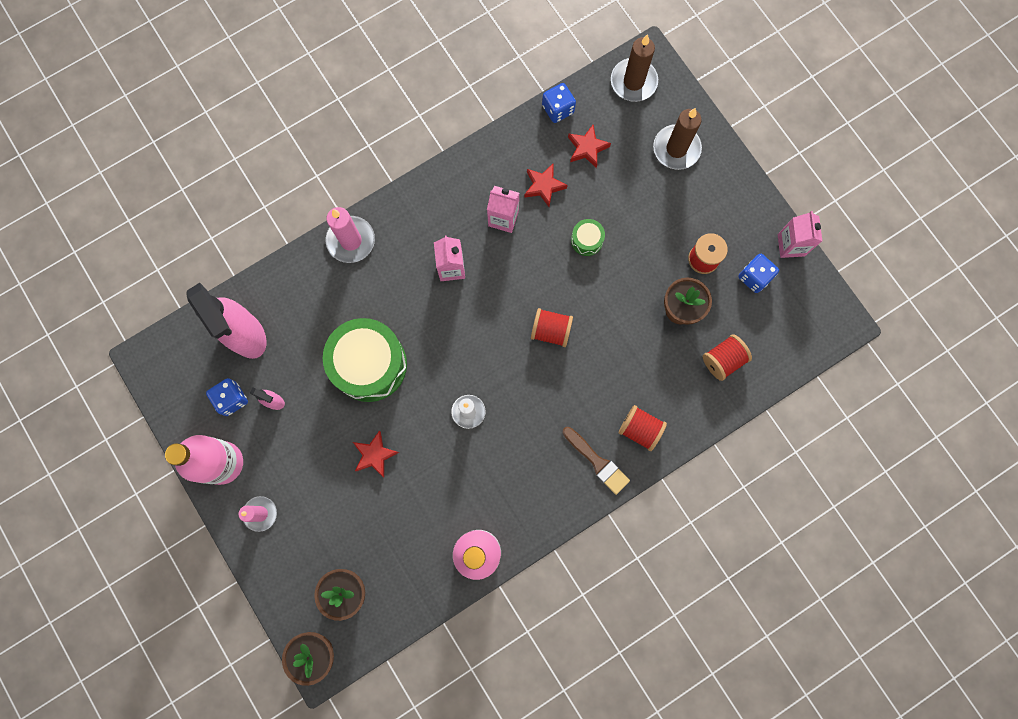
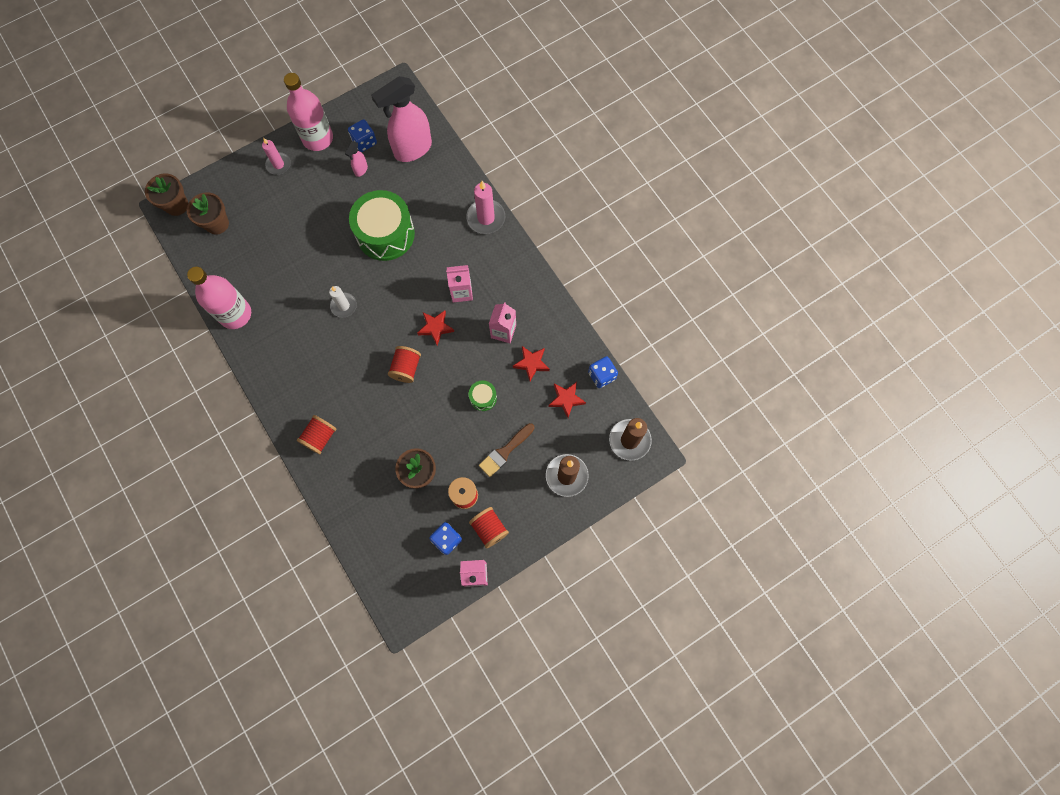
camera: 90 degrees right, 5 degrees down
red star [353,431,399,477] -> red star moved to [417,310,454,345]
brown brush [563,427,630,495] -> brown brush moved to [479,423,534,477]
red spool [703,334,752,381] -> red spool moved to [469,507,509,549]

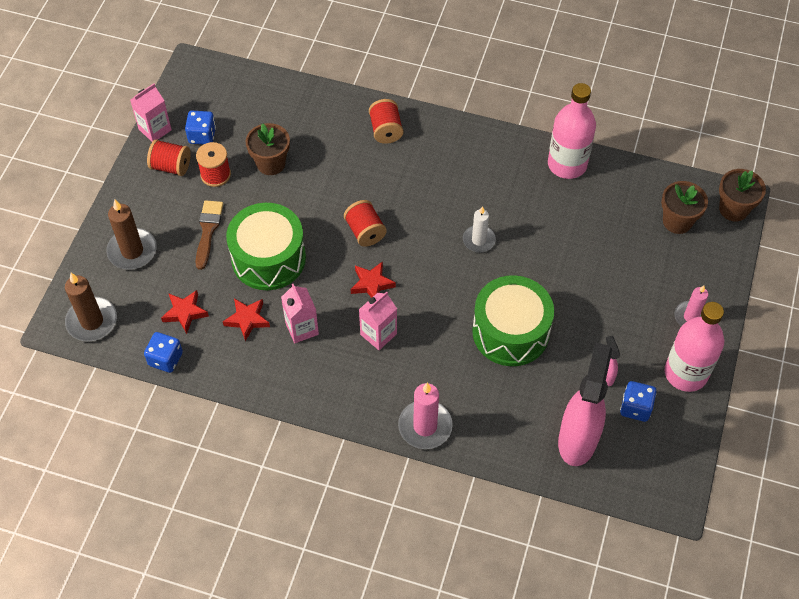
camera: 140 degrees right, 15 degrees down
green drum [469,381,497,411] -> green drum [226,203,306,290], size x2.28

